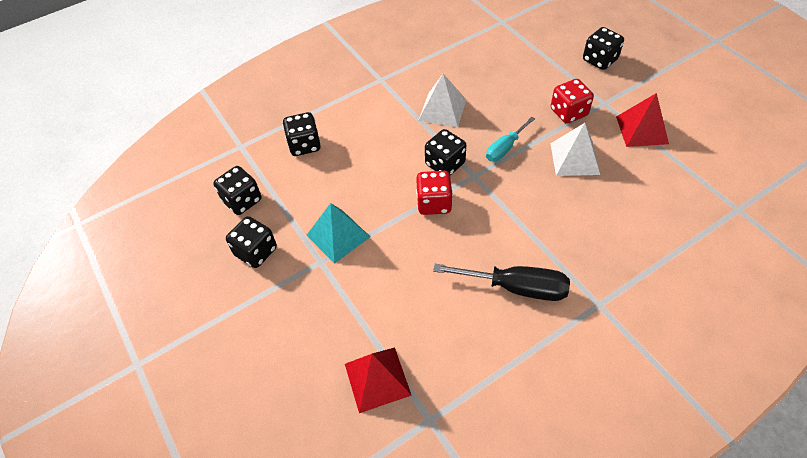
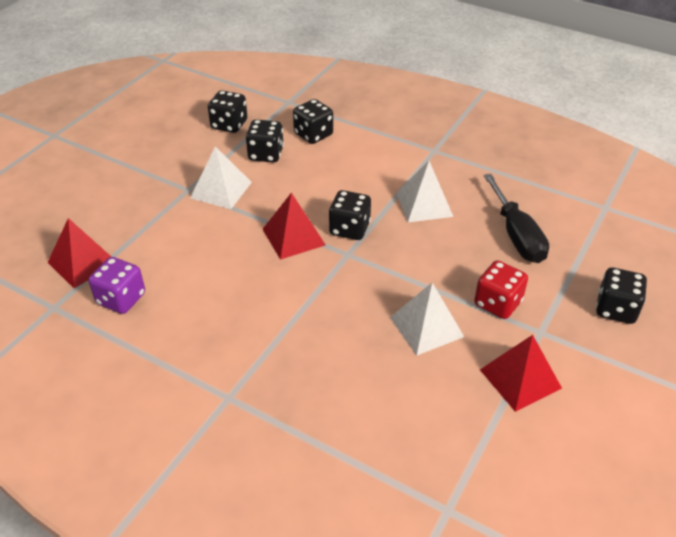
camera: 60 degrees right, 10 degrees down
black dice [226,216,277,268] -> black dice moved to [246,119,284,163]
turquoise pyramid [306,203,370,264] -> white pyramid [190,146,252,209]
red dice [416,171,453,215] -> red pyramid [263,193,326,260]
black screwdriver [433,264,570,301] -> black screwdriver moved to [483,174,549,263]
turquoise screwdriver [486,117,535,161] -> none
none -> purple dice [88,257,145,314]

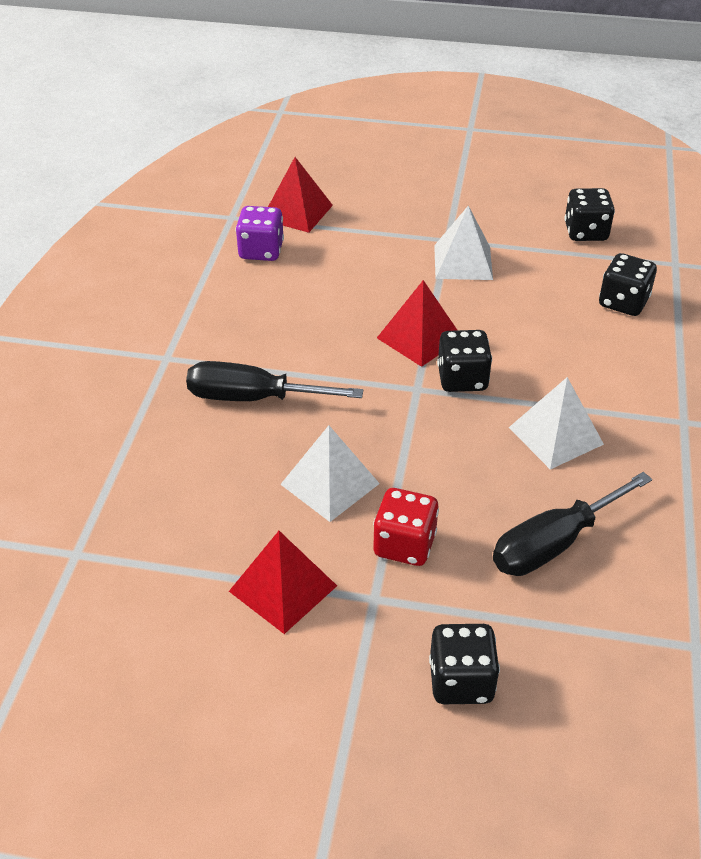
camera: 70 degrees right, 0 degrees up
black dice [246,119,284,163] -> none
none -> black screwdriver [186,361,363,401]

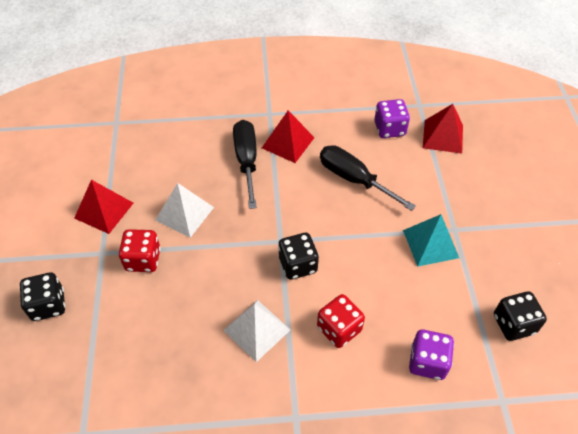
camera: 75 degrees right, 10 degrees up
red pyramid [377,280,457,367] -> red pyramid moved to [262,110,314,163]
white pyramid [434,205,493,280] -> turquoise pyramid [403,214,459,267]
black screwdriver [493,472,652,576] -> black screwdriver moved to [320,145,416,211]
black dice [599,253,657,316] -> purple dice [409,329,454,380]
none -> red dice [317,294,365,348]

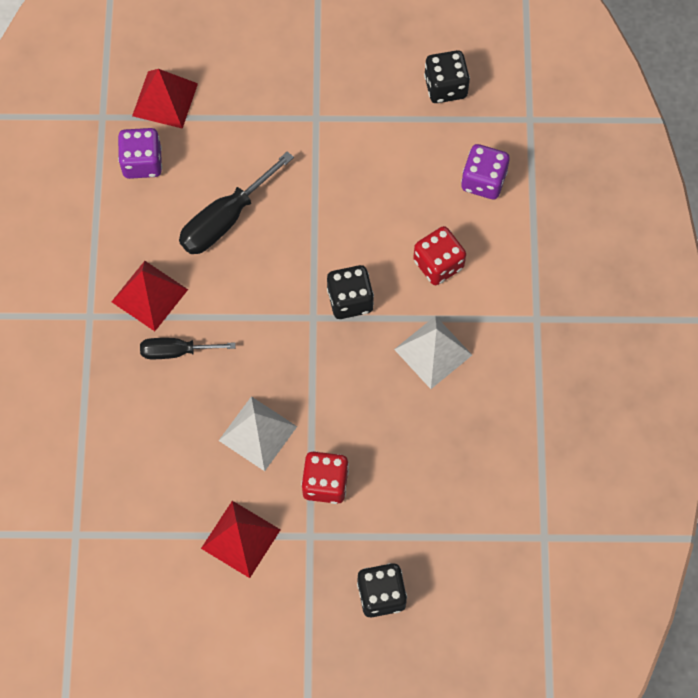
camera: 85 degrees left, 15 degrees up
black screwdriver [233,120,257,209] -> black screwdriver [140,338,235,359], size x0.63
turquoise pyramid [403,214,459,267] -> none

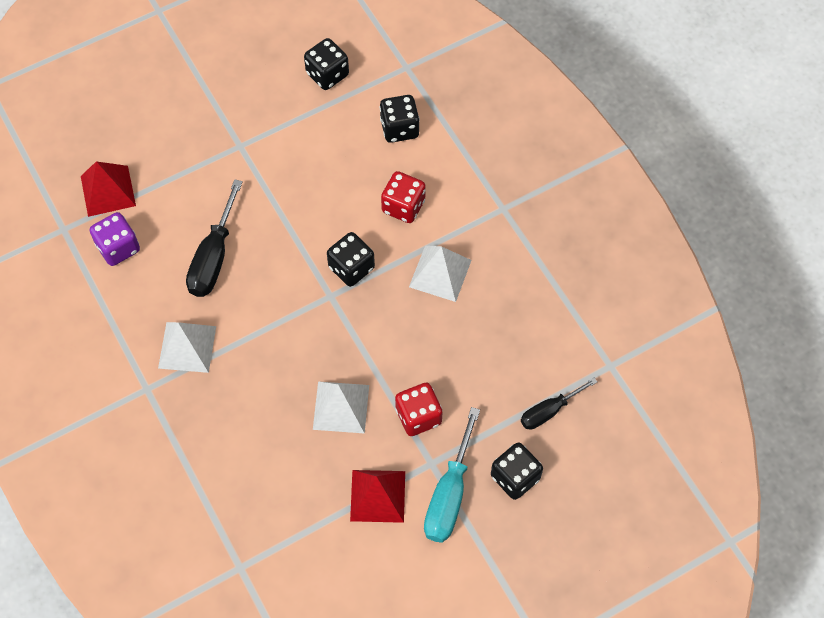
camera: 30 degrees left, 5 degrees down
red pyramid [112,261,188,331] -> white pyramid [158,322,216,373]
black screwdriver [140,338,235,359] -> black screwdriver moved to [521,378,597,429]
purple dice [461,144,510,199] -> black dice [380,95,420,143]
none -> turquoise screwdriver [424,407,480,543]

